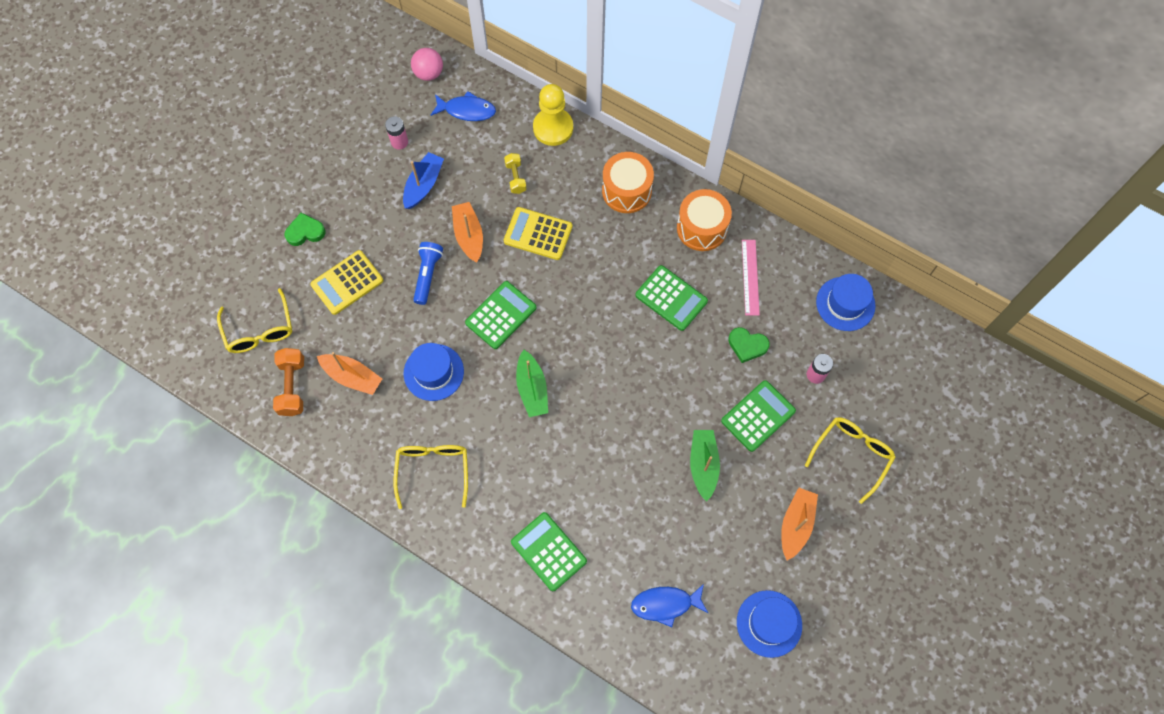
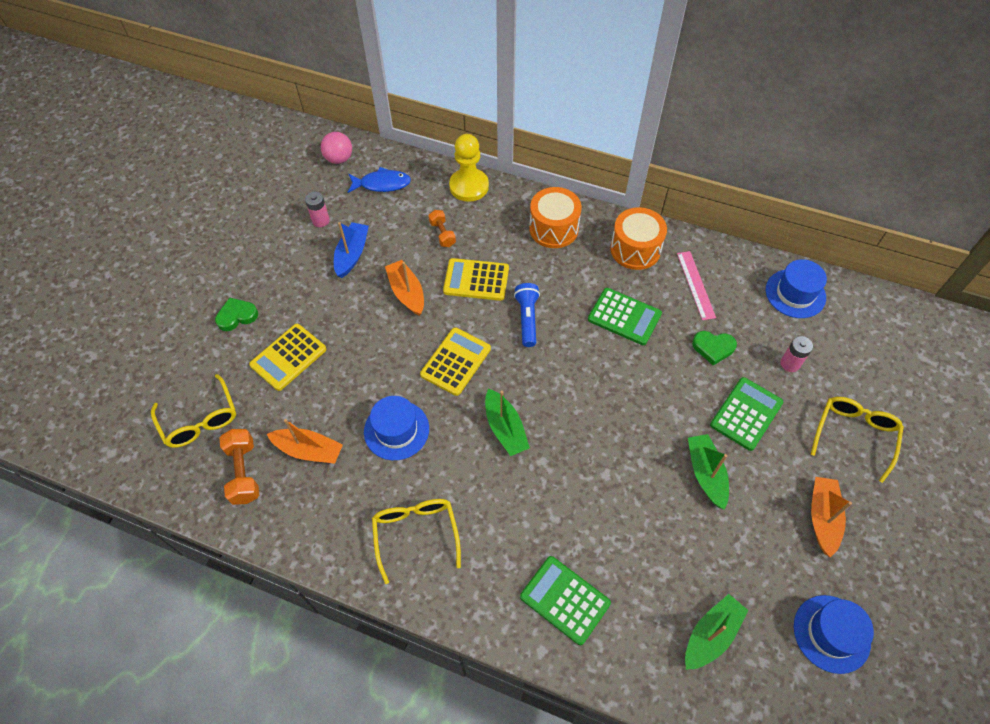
camera: 10 degrees left, 10 degrees down
blue flashlight [413,242,443,305] -> blue flashlight moved to [514,283,540,347]
green calculator [465,281,536,349] -> yellow calculator [420,328,491,396]
yellow dumbbell [504,153,526,194] -> orange dumbbell [428,210,456,247]
blue fish [631,584,708,627] -> green boat [685,594,749,670]

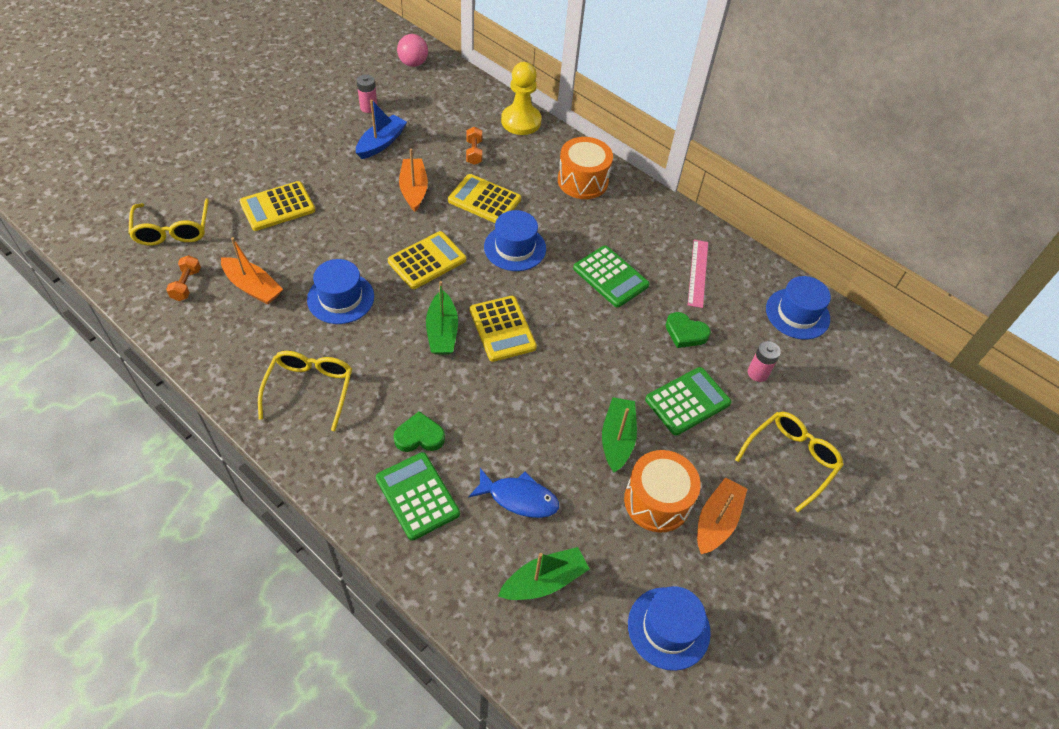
camera: 15 degrees right, 5 degrees down
green heart [215,298,258,331] -> green heart moved to [394,411,445,452]
orange dumbbell [219,429,259,505] -> orange dumbbell [166,255,201,301], size x0.65
blue fish [348,167,411,193] -> blue fish moved to [468,468,559,518]
blue flashlight [514,283,540,347] -> blue hat [484,210,546,271]
orange drum [610,207,667,270] -> orange drum moved to [624,450,701,532]
none -> yellow calculator [470,296,537,362]

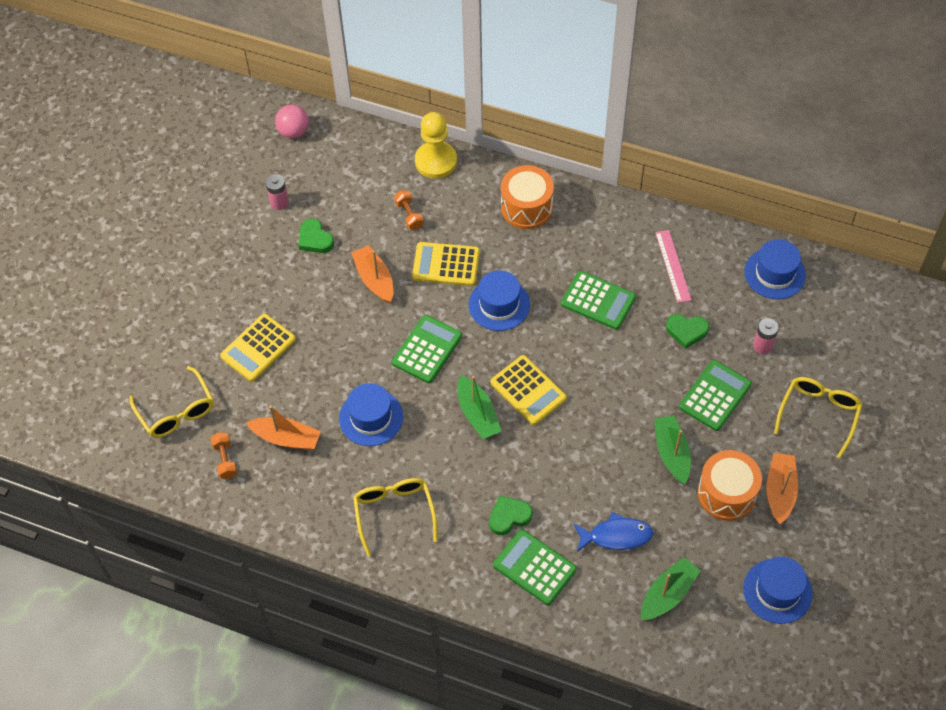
camera: 15 degrees left, 5 degrees up
blue boat [356,100,407,159] -> green heart [298,219,334,253]
yellow calculator [388,231,466,289] -> green calculator [392,315,462,383]

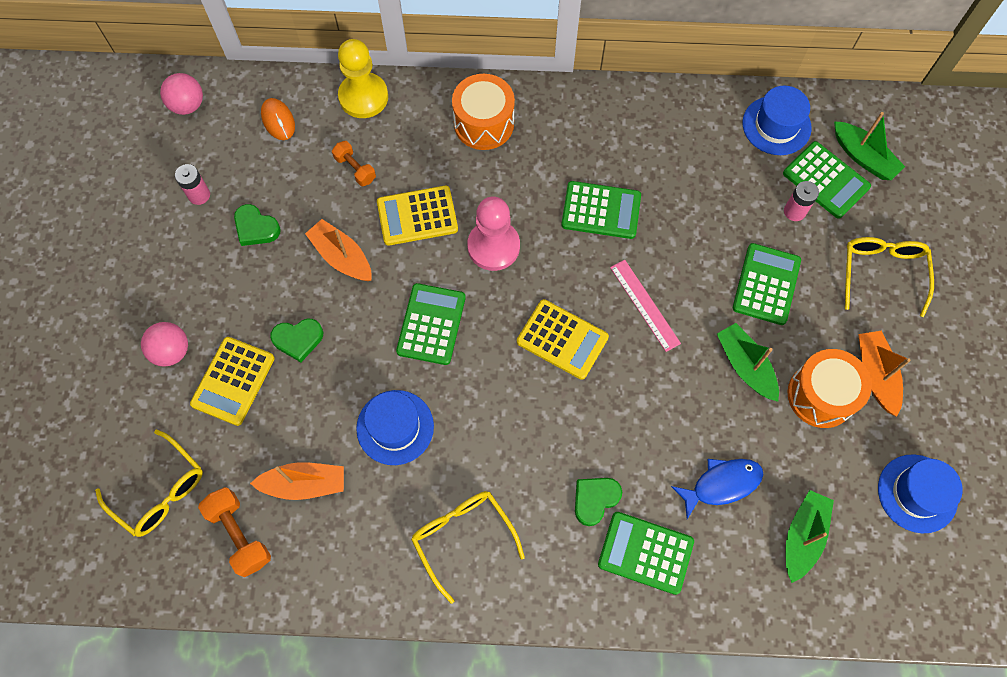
camera: 20 degrees left, 10 degrees up
orange dumbbell [210,433,237,479] -> orange dumbbell [198,487,271,577], size x1.53
green boat [458,375,501,439] -> green boat moved to [834,112,905,180]
blue hat [469,270,530,331] -> pink pawn [467,197,520,271]
pink ruler [655,230,692,303] -> pink ruler moved to [610,260,681,352]
green heart [666,314,709,349] -> green heart moved to [270,319,323,362]
none -> pink ball [141,322,188,367]
none -> orange mouse [261,98,295,140]
none -> green calculator [783,141,871,219]

